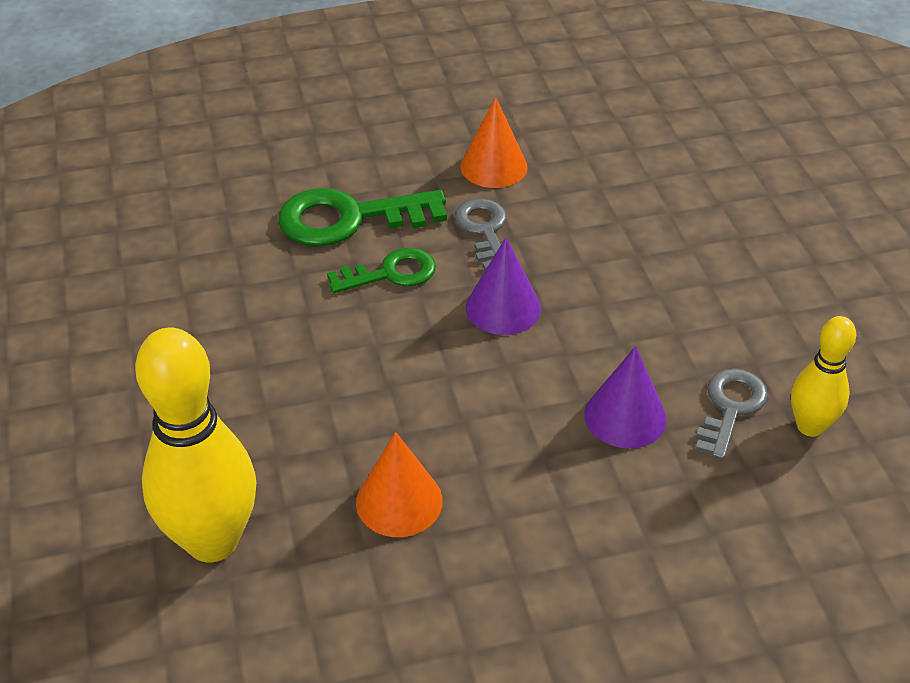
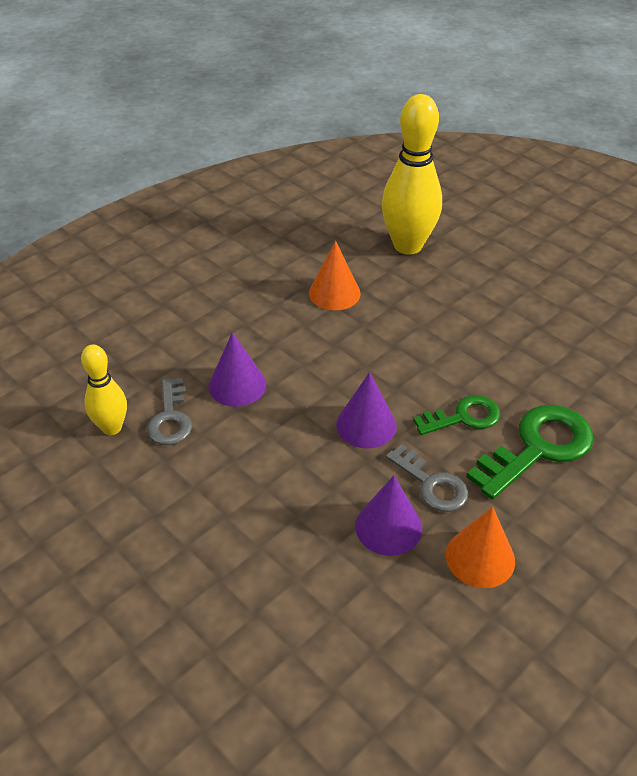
camera: 150 degrees right, 0 degrees up
green key [327,248,436,293] -> green key turned 150 degrees counterclockwise [413,395,500,435]
none -> purple cone [355,475,422,556]

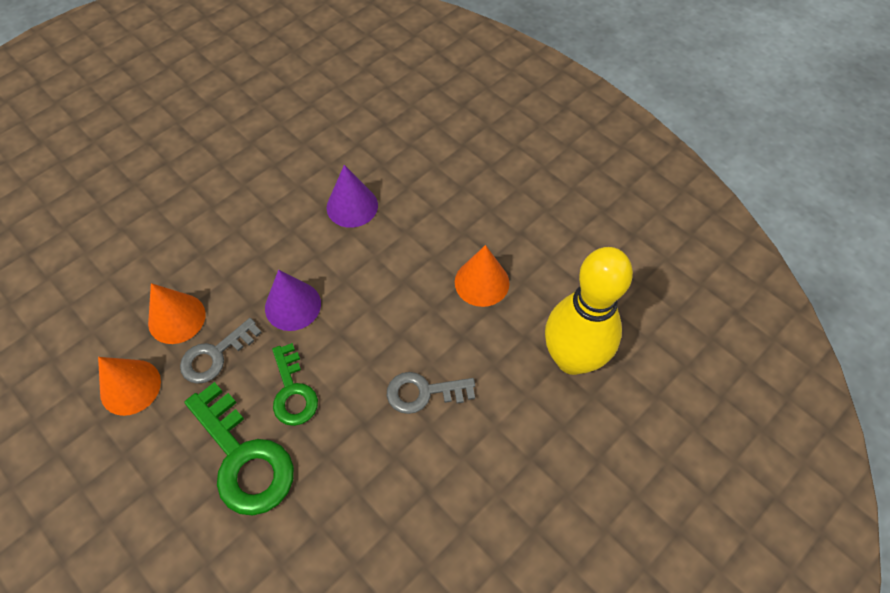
camera: 90 degrees right, 15 degrees up
yellow bowling pin [81,345,127,435] -> none
grey key [147,378,192,445] -> grey key moved to [387,372,475,414]
purple cone [355,475,422,556] -> orange cone [148,283,206,344]

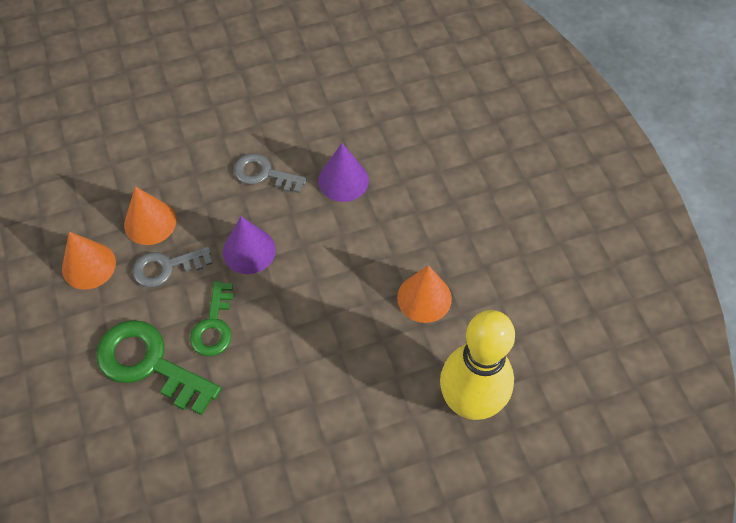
camera: 25 degrees right, 0 degrees up
green key [184,382,294,516] -> green key turned 135 degrees clockwise [96,320,221,415]
grey key [387,372,475,414] -> grey key moved to [234,153,307,193]

